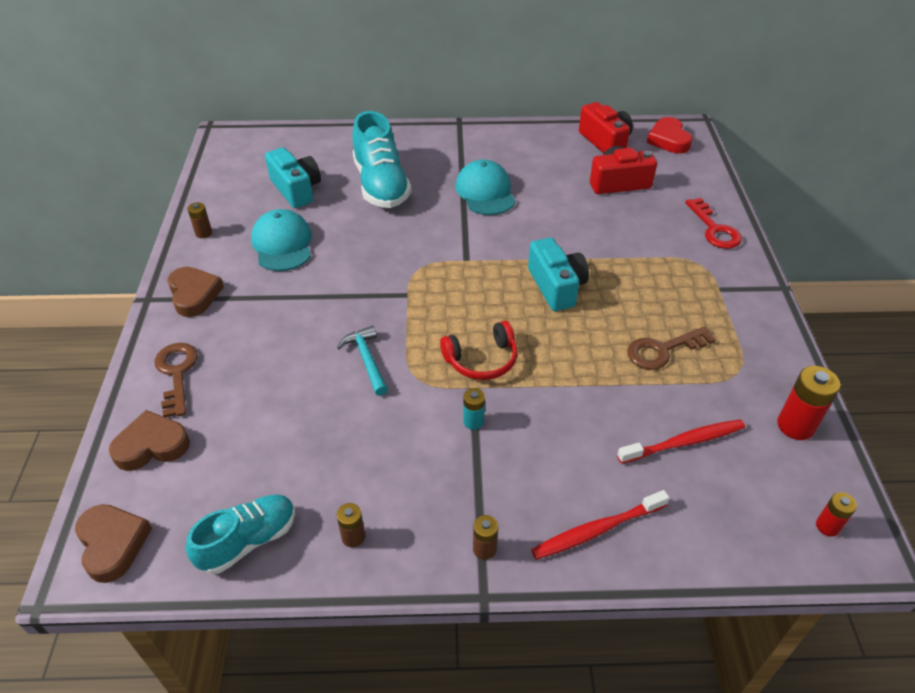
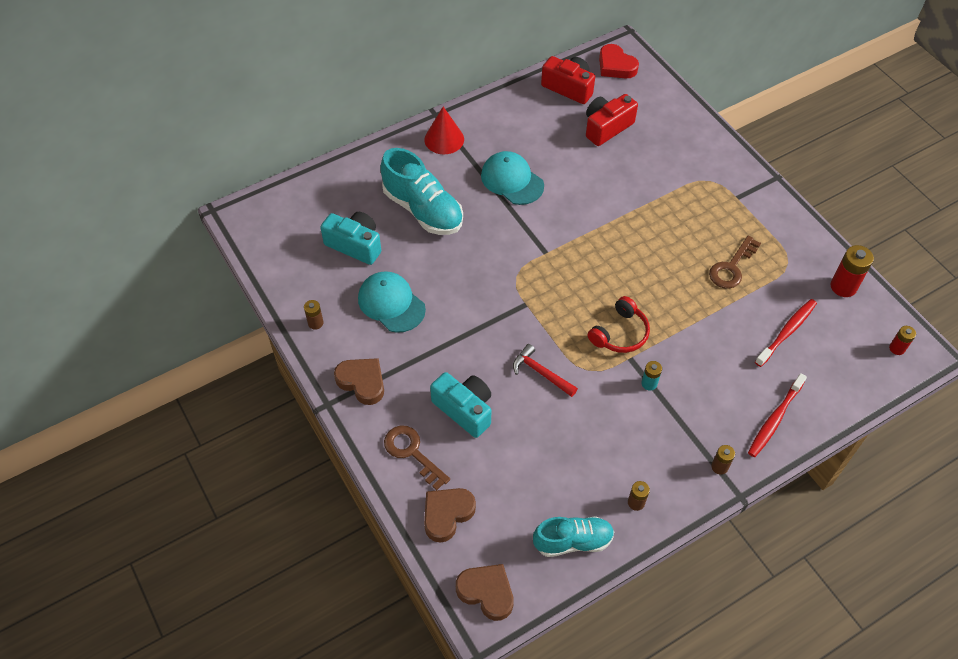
camera: 30 degrees left, 10 degrees up
turquoise shoe [186,494,295,574] -> turquoise shoe turned 60 degrees clockwise [533,516,614,557]
turquoise hammer [337,326,388,396] -> red hammer [513,344,578,397]
turquoise camera [528,238,589,311] -> turquoise camera moved to [430,372,492,438]
red key [685,198,742,249] -> none
none -> red cone [424,107,464,154]

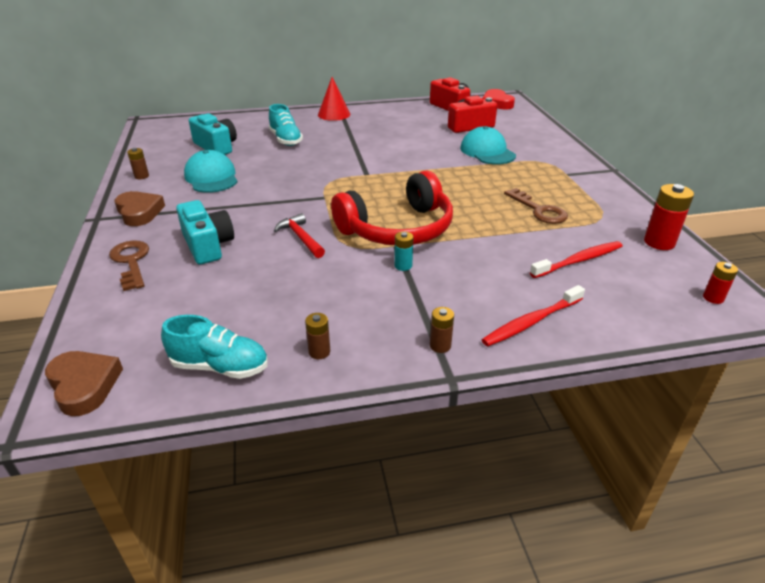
camera: 20 degrees right, 20 degrees down
turquoise shoe [380,148,463,235] -> turquoise shoe [269,104,303,146], size x0.65
brown heart [424,488,476,543] -> none
turquoise cap [481,151,544,205] -> turquoise cap moved to [460,126,516,165]
red headphones [587,296,650,353] -> red headphones [331,171,453,245], size x1.82
brown key [709,236,761,289] -> brown key turned 90 degrees counterclockwise [504,188,568,224]

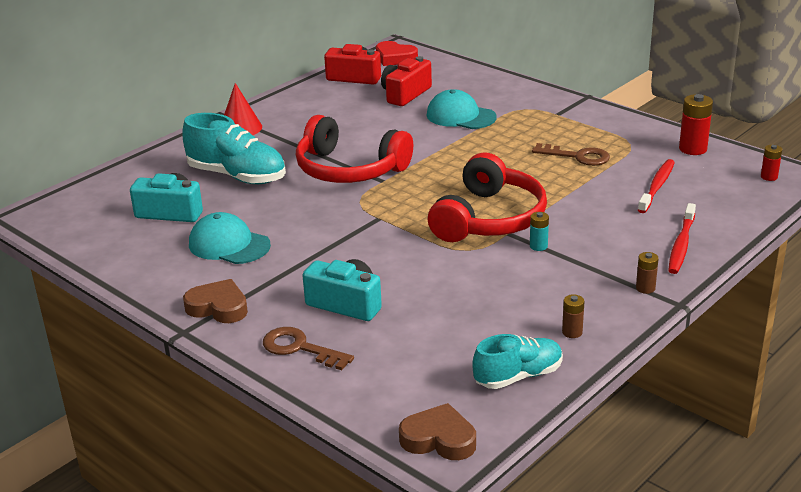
camera: 35 degrees left, 5 degrees down
brown battery [127,148,149,179] -> none
turquoise shoe [269,104,303,146] -> turquoise shoe [182,113,286,184], size x1.54
red hammer [274,213,325,258] -> none
none -> red headphones [296,115,413,183]

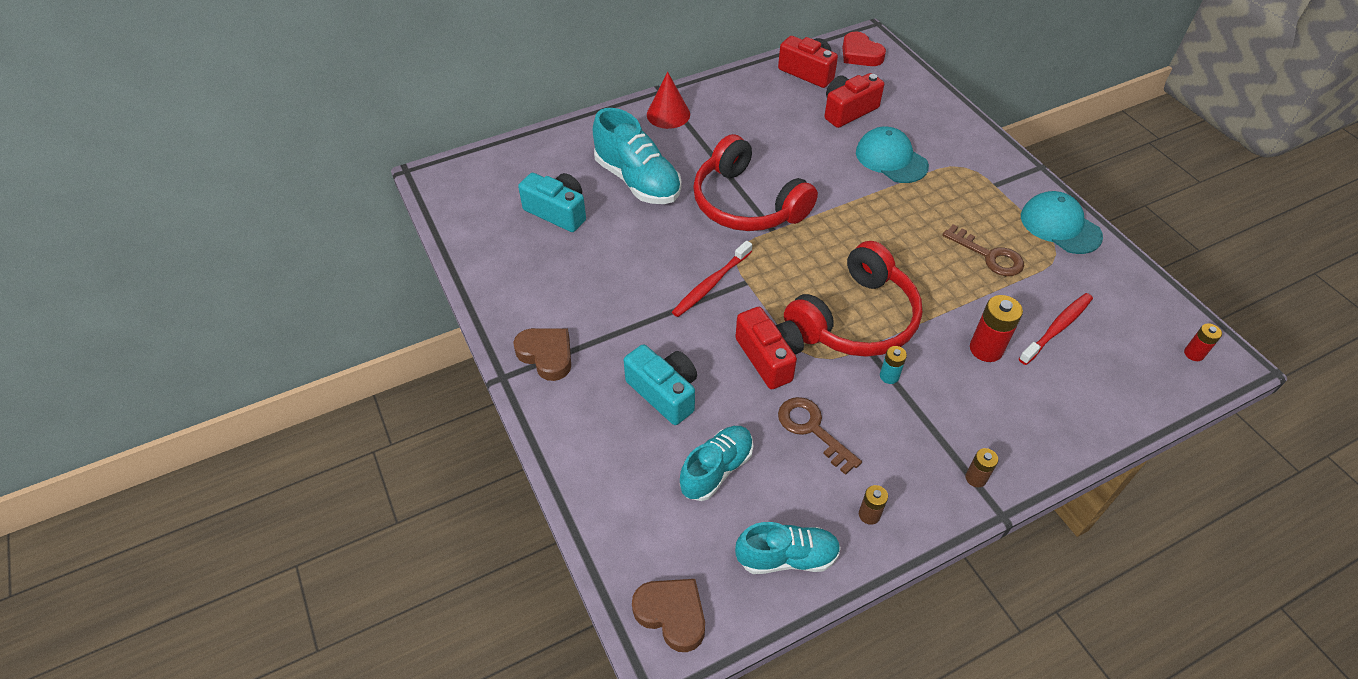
camera: 20 degrees right, 20 degrees up
turquoise cap [189,212,271,264] -> turquoise cap moved to [1021,191,1103,254]
brown key [263,327,354,370] -> brown key moved to [778,397,862,475]
red toothbrush [668,203,696,274] -> red toothbrush moved to [672,240,752,317]
red battery [679,94,713,155] -> red battery moved to [970,295,1023,362]
none -> turquoise shoe [680,426,754,501]
none -> red camera [735,307,804,389]

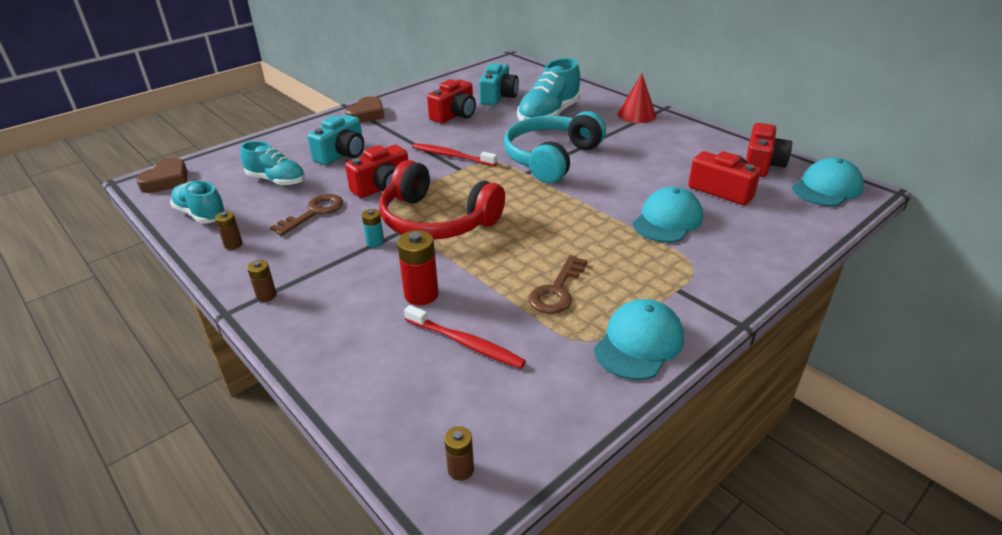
camera: 75 degrees right, 15 degrees down
red headphones [693,134,818,231] -> turquoise headphones [504,111,606,183]
turquoise shoe [735,522,841,574] -> turquoise shoe turned 150 degrees clockwise [170,181,227,223]
red heart [842,32,886,66] -> turquoise cap [792,158,864,206]
red battery [1184,323,1222,361] -> brown battery [444,426,474,481]
none -> red camera [427,79,476,123]

